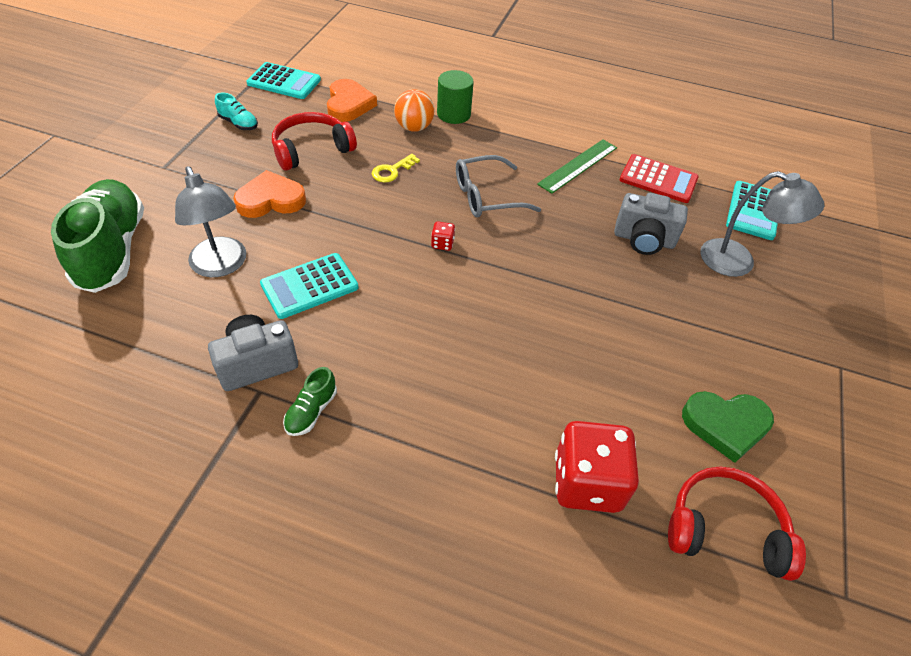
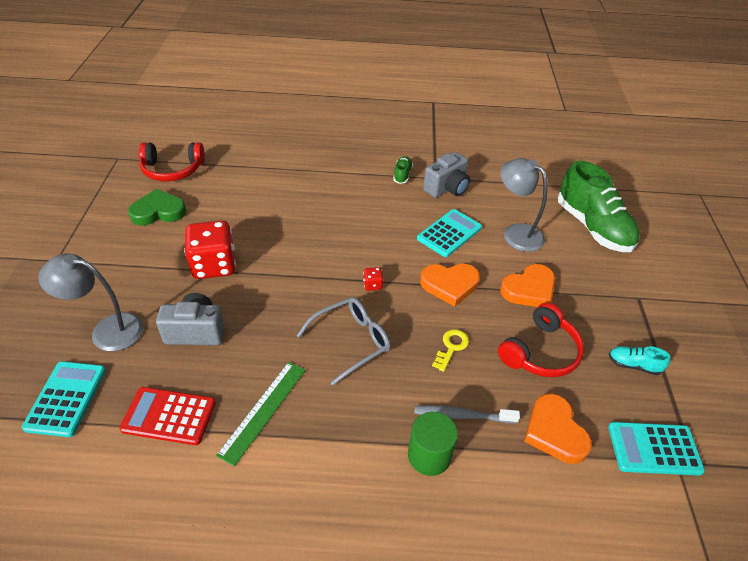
camera: 165 degrees right, 5 degrees down
orange ball [394,89,435,132] -> grey toothbrush [414,405,520,423]
red dice [555,421,639,513] -> red dice moved to [184,221,236,279]
none -> orange heart [420,264,480,307]

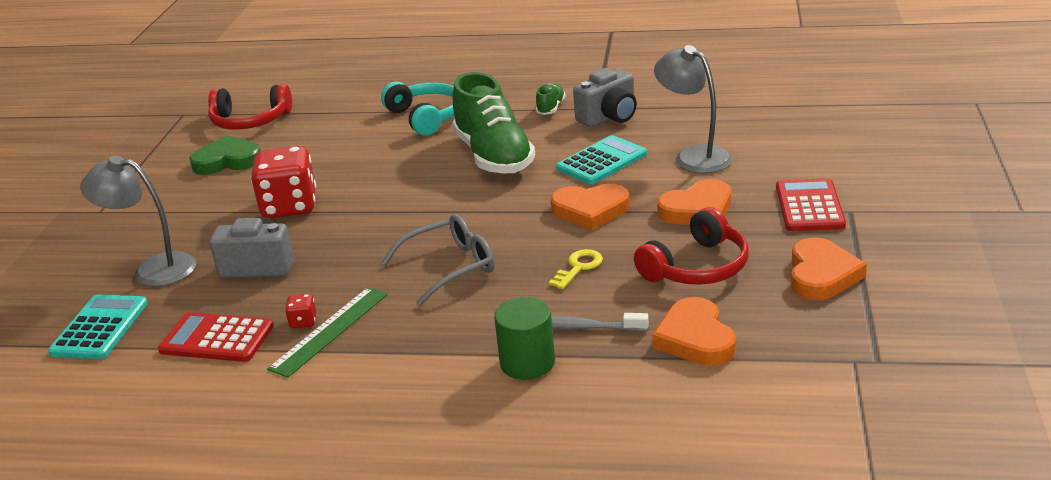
camera: 10 degrees right, 15 degrees down
red dice [363,267,383,291] -> red dice moved to [285,294,316,328]
green shoe [558,161,640,252] -> green shoe moved to [452,72,535,174]
turquoise calculator [608,422,705,476] -> none
turquoise shoe [609,346,671,375] -> orange heart [791,238,867,300]
none -> turquoise headphones [381,82,454,136]
none -> red calculator [776,178,846,231]

